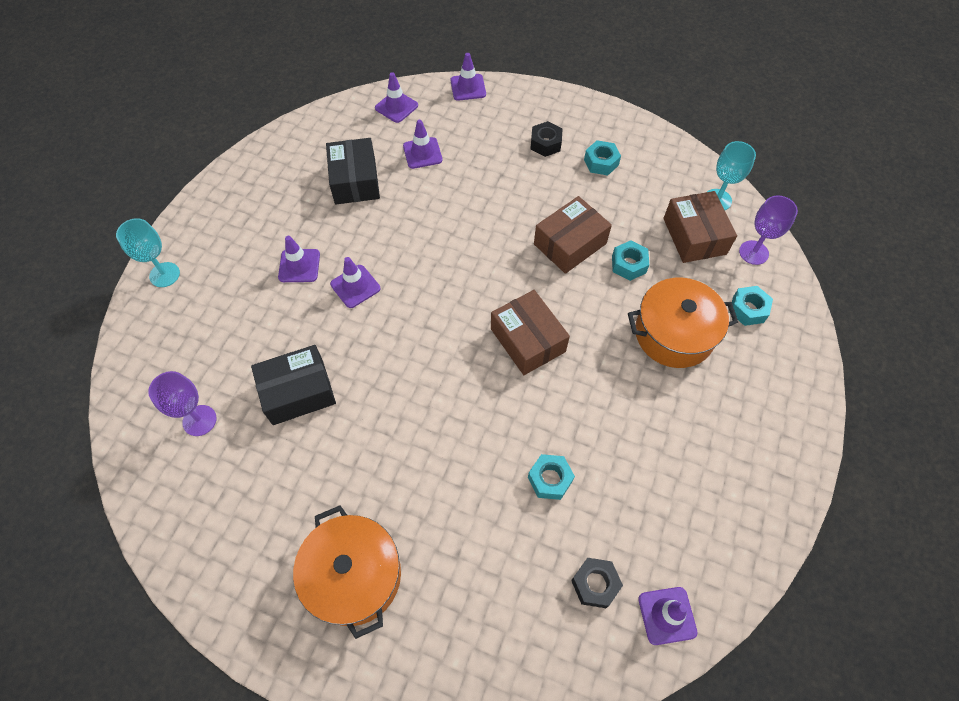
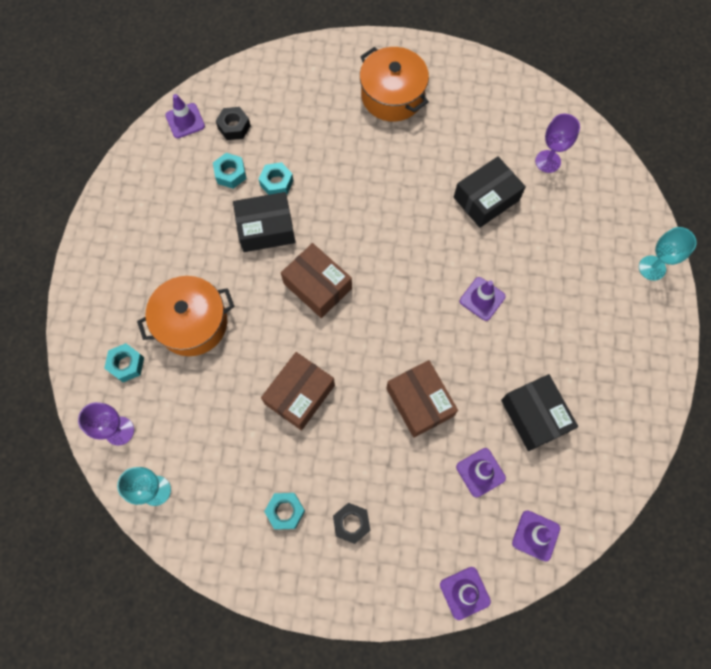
camera: 165 degrees right, 10 degrees up
purple traffic cone [278,236,320,282] -> none
turquoise nut [612,240,649,281] -> turquoise nut moved to [213,153,246,189]
brown box [663,191,737,263] -> brown box moved to [386,360,458,438]
none -> black box [233,192,295,252]

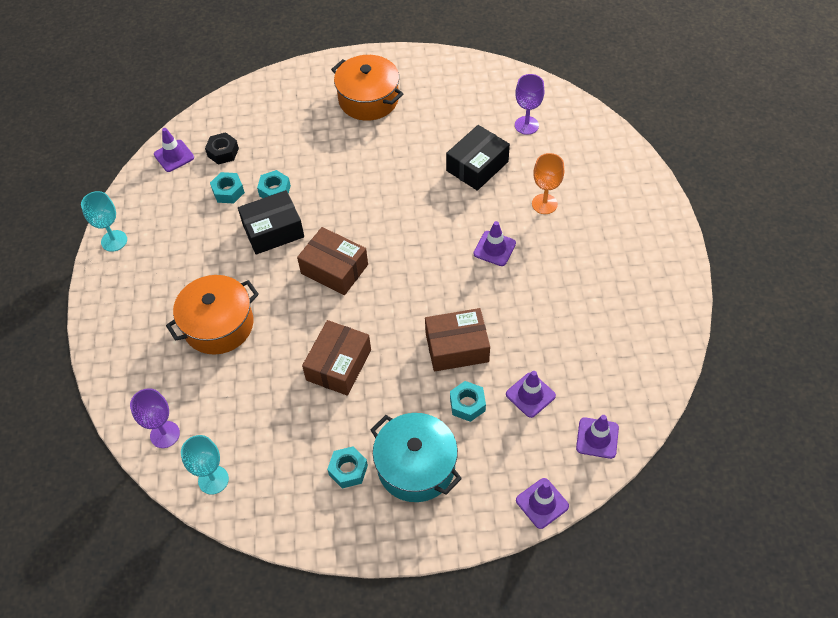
camera: 10 degrees left, 15 degrees down
turquoise nut [104,343,144,382] -> turquoise nut moved to [450,381,486,422]
black nut [333,503,370,544] -> turquoise pot [371,413,462,502]
brown box [386,360,458,438] -> brown box turned 60 degrees counterclockwise [425,308,490,372]
black box [501,374,578,451] -> none
turquoise goblet [639,227,697,281] -> turquoise goblet moved to [81,191,127,252]
none -> orange goblet [532,153,564,214]

